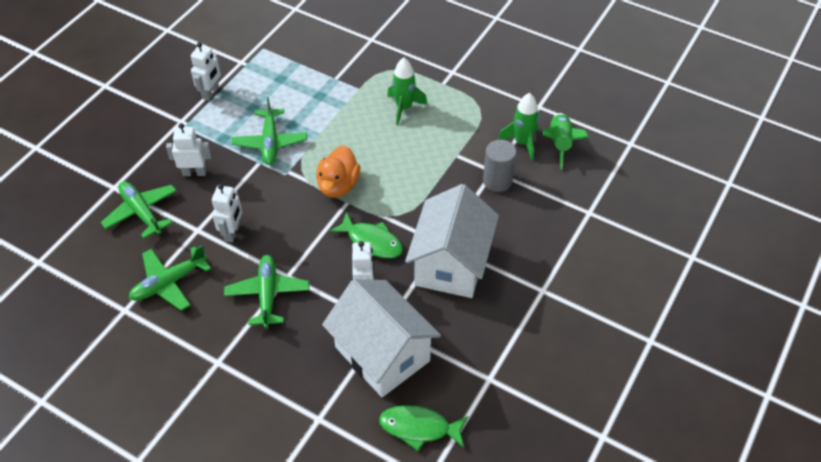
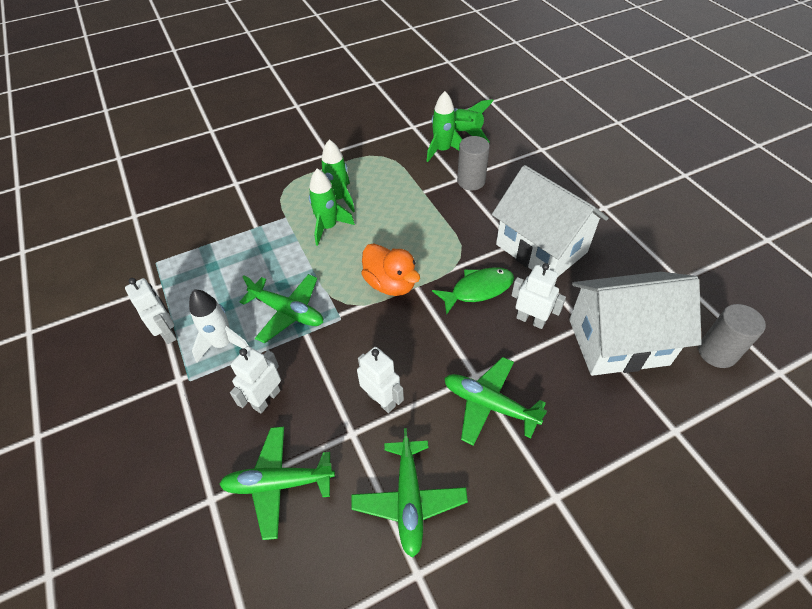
camera: 55 degrees left, 0 degrees up
green fish [379,405,469,451] -> grey cylinder [698,304,766,368]
none -> white rocket [189,290,249,362]
none -> green rocket [309,169,355,246]

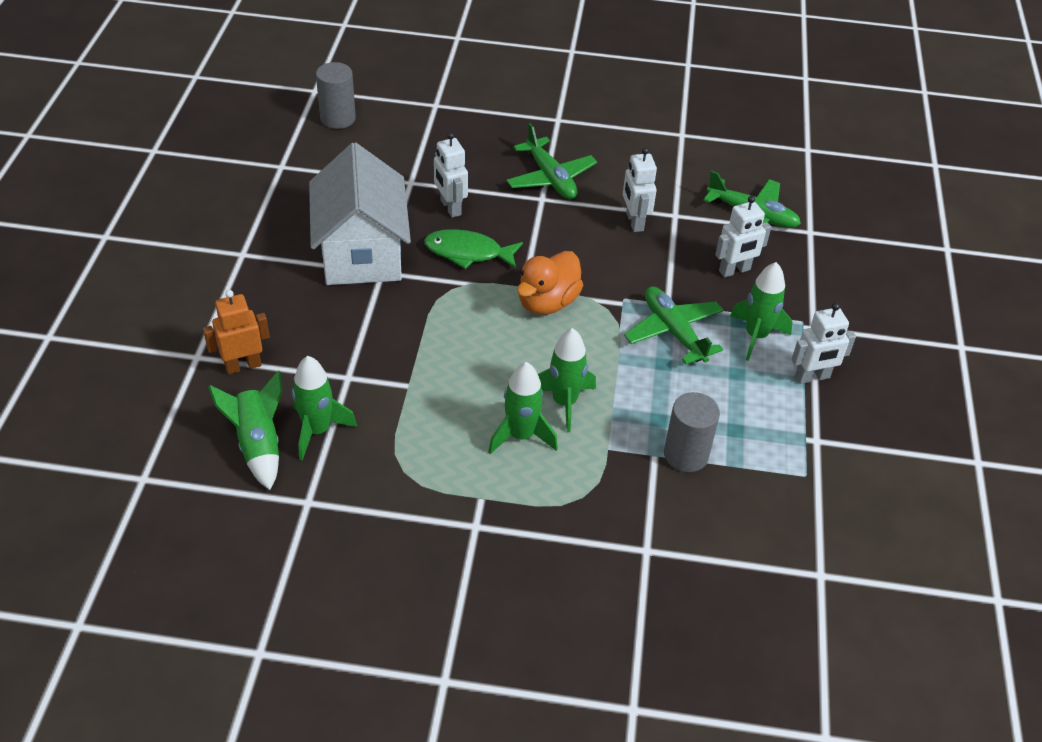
camera: 150 degrees left, 5 degrees down
white robot [125,278,177,344] -> white robot turned 105 degrees counterclockwise [792,303,856,384]
white rocket [189,290,249,362] -> green rocket [730,262,793,361]
green plane [351,428,468,558] -> none
orange duck [361,243,420,296] -> orange duck turned 135 degrees counterclockwise [517,251,583,315]
grey cylinder [457,136,490,190] -> grey cylinder moved to [664,392,720,472]
white house [569,272,702,376] -> none
none -> orange robot [203,290,270,374]

